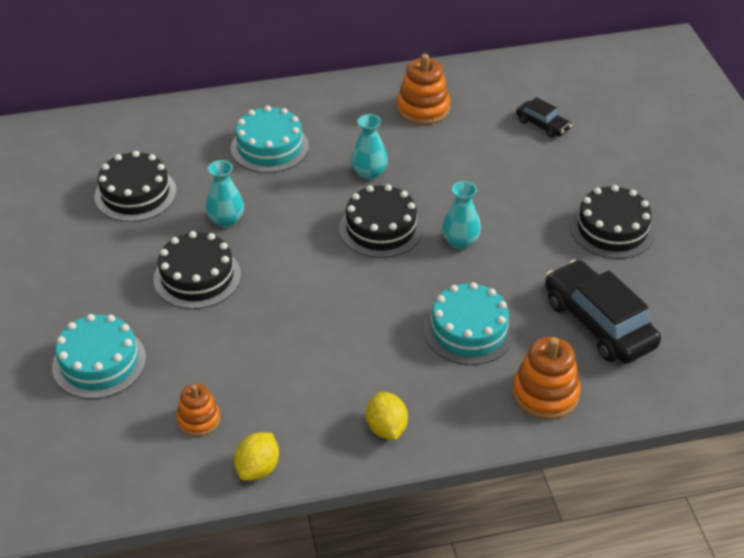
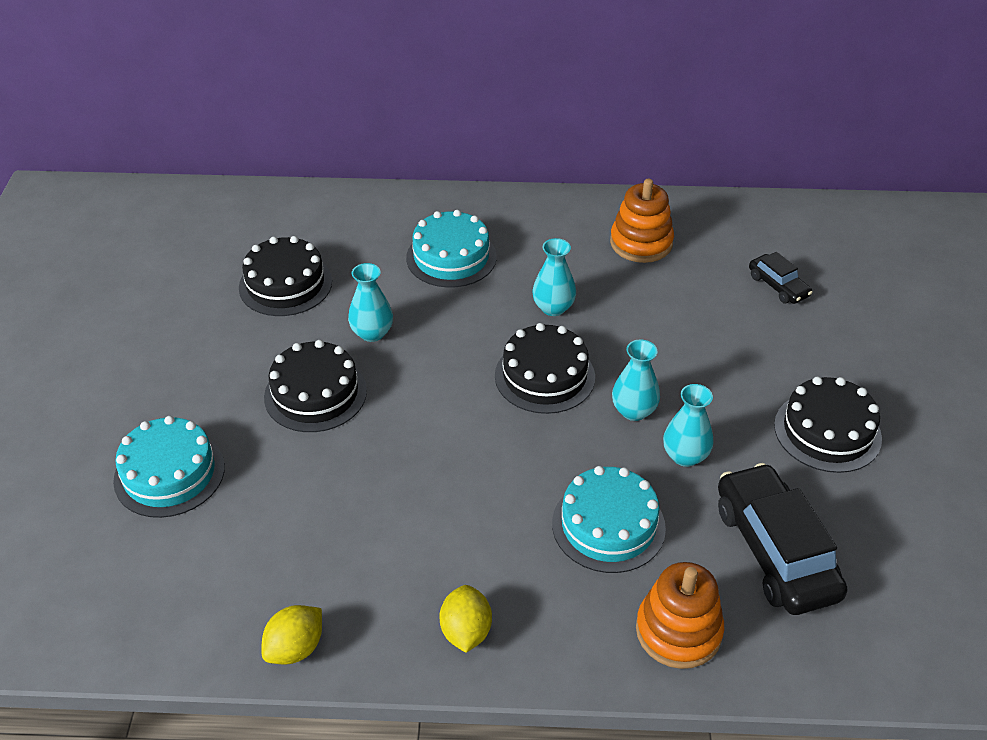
camera: 15 degrees right, 0 degrees up
orange stacking toy [176,384,220,437] -> none
none -> turquoise vase [663,384,714,467]

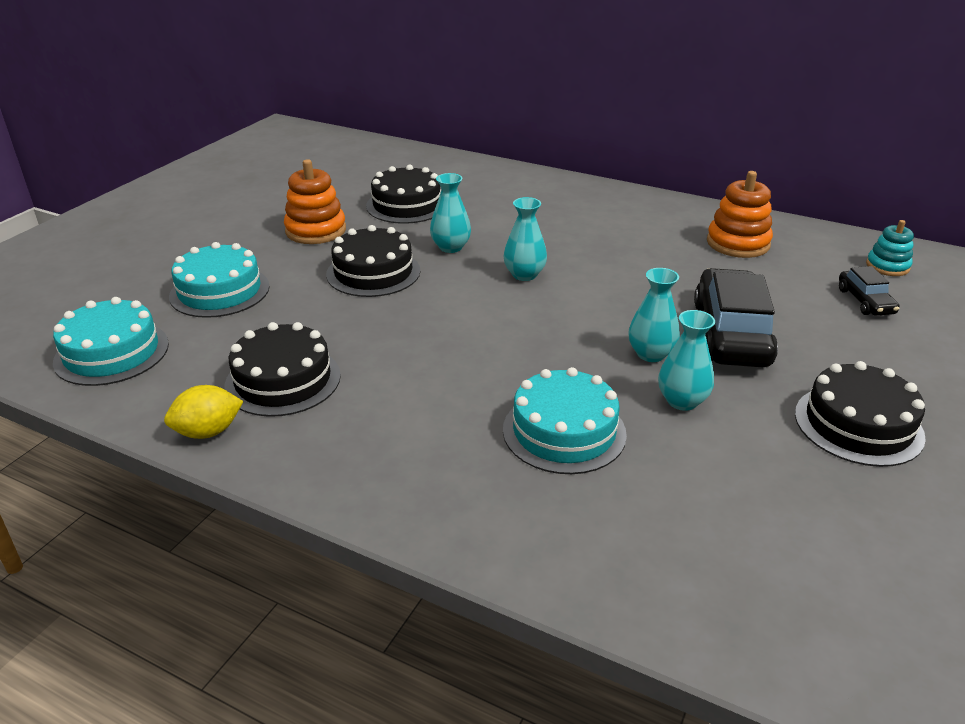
camera: 25 degrees right, 10 degrees down
turquoise cake [406,210,497,288] -> turquoise cake moved to [53,297,169,386]
yellow lemon [439,585,492,653] -> none
black cake [495,323,595,414] -> black cake moved to [225,322,341,417]
turquoise vase [532,238,576,316] -> turquoise vase moved to [504,197,547,281]
orange stacking toy [636,562,724,669] -> orange stacking toy moved to [284,159,346,244]
black car [718,463,848,615] -> black car moved to [694,268,778,367]
none -> turquoise stacking toy [866,220,914,276]

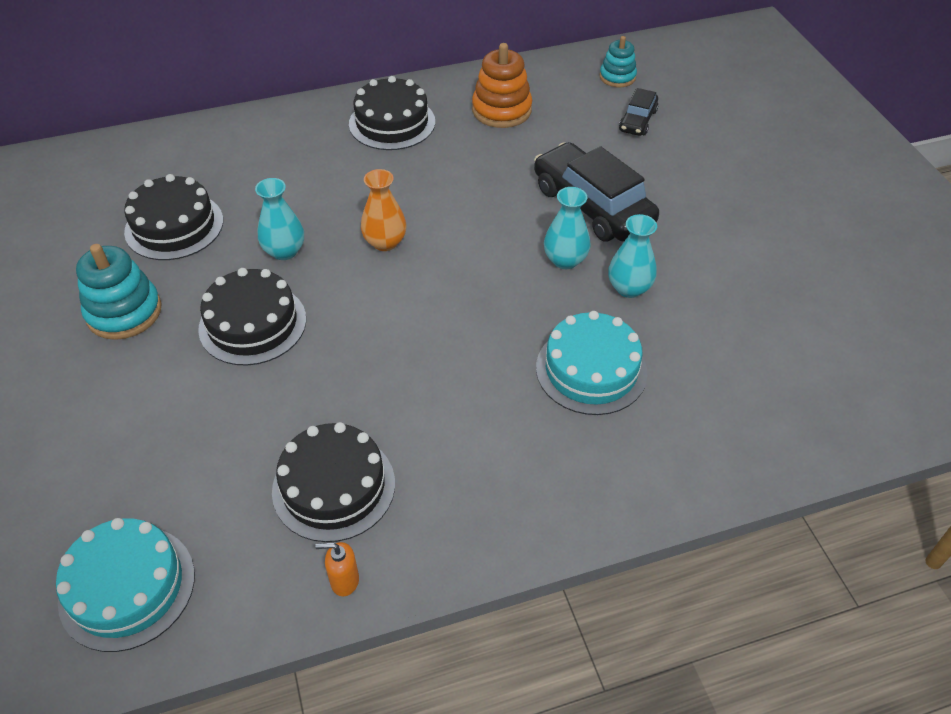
camera: 45 degrees left, 15 degrees up
yellow lemon [164,385,244,439] -> orange soap dispenser [315,542,359,596]
turquoise cake [169,242,270,318] -> none
orange stacking toy [284,159,346,244] -> turquoise stacking toy [76,244,162,340]
turquoise vase [504,197,547,281] -> orange vase [361,169,406,251]
black cake [795,361,926,467] -> black cake moved to [349,76,435,150]
black car [839,266,900,316] -> black car turned 75 degrees clockwise [619,88,658,136]

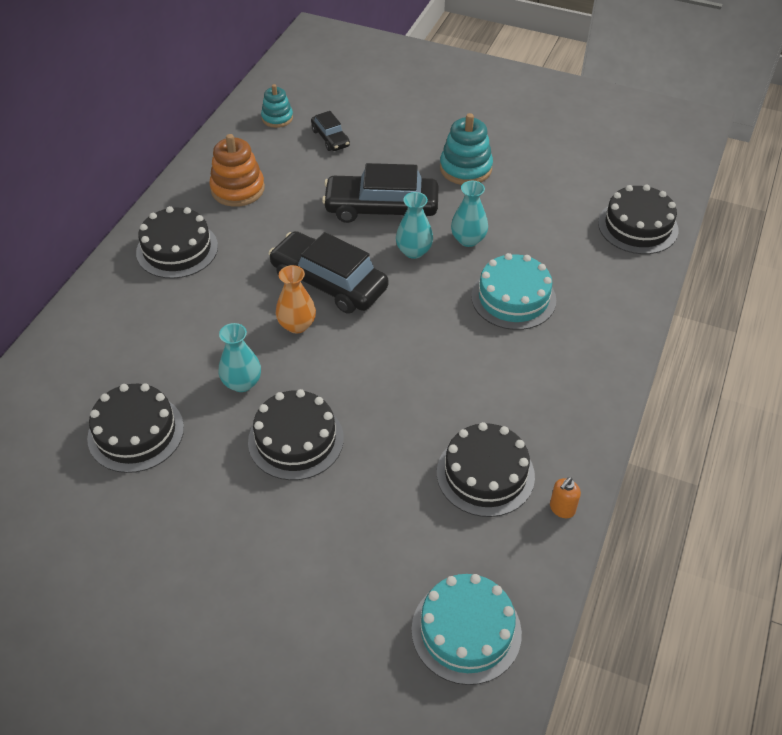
camera: 50 degrees left, 0 degrees up
turquoise stacking toy [76,244,162,340] -> turquoise stacking toy moved to [440,113,493,185]
none -> black car [268,231,388,314]
none -> black cake [598,185,678,254]

